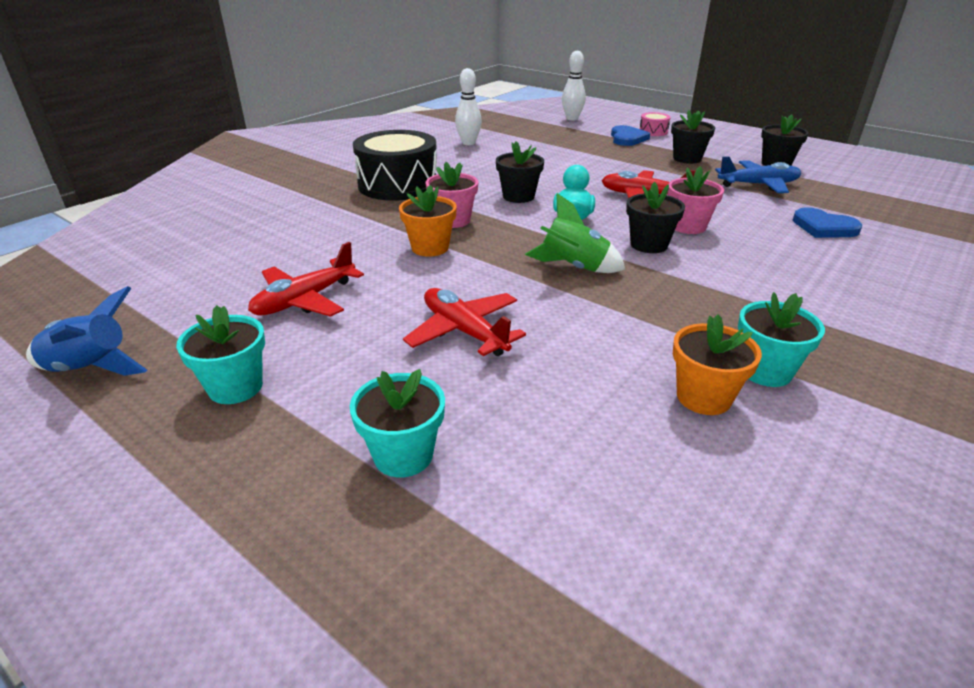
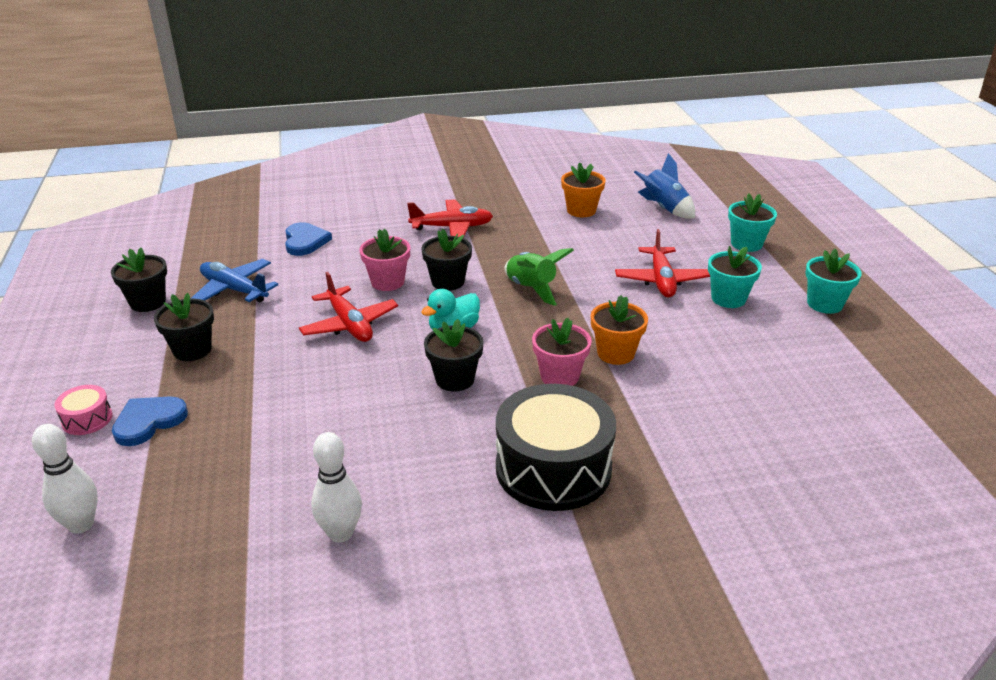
camera: 140 degrees left, 0 degrees up
blue rocket [26,286,147,376] -> blue rocket moved to [634,153,695,218]
red plane [248,242,364,317] -> red plane moved to [407,199,493,237]
turquoise flower pot [738,292,825,387] -> turquoise flower pot moved to [708,246,762,308]

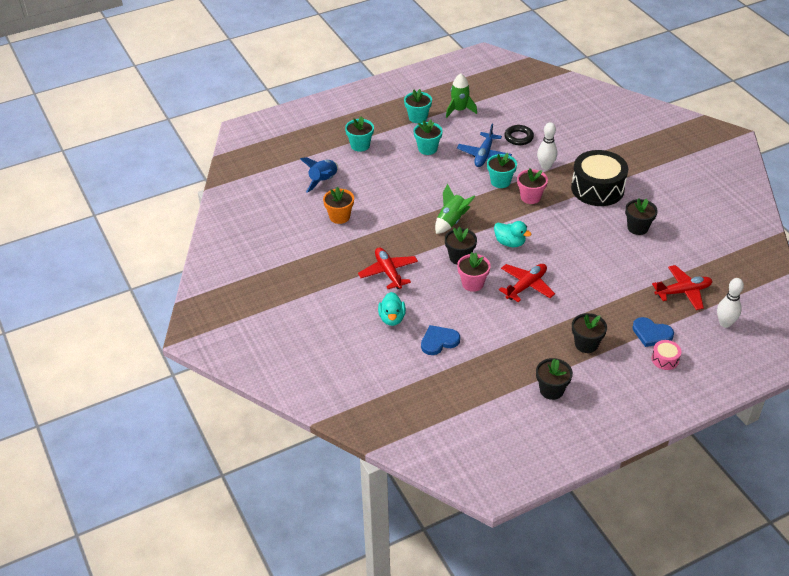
camera: 105 degrees left, 10 degrees up
blue plane [190,259,278,302] -> blue plane moved to [457,124,512,167]
white bowling pin [311,432,362,543] -> white bowling pin moved to [537,122,557,170]
black flower pot [424,319,484,392] -> black flower pot moved to [625,198,658,235]
orange flower pot [591,295,648,365] -> turquoise flower pot [487,153,517,188]
red plane [615,229,710,298] -> red plane moved to [652,265,713,310]
none -> turquoise duck [378,292,406,326]
none -> green rocket [446,74,477,118]
none -> black ring [504,125,534,145]

